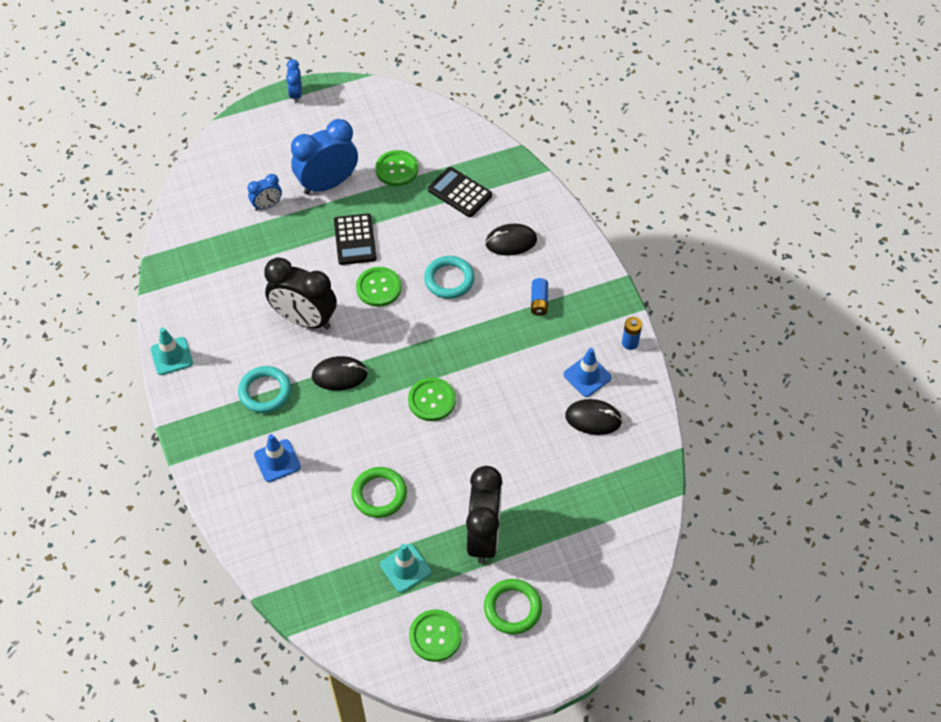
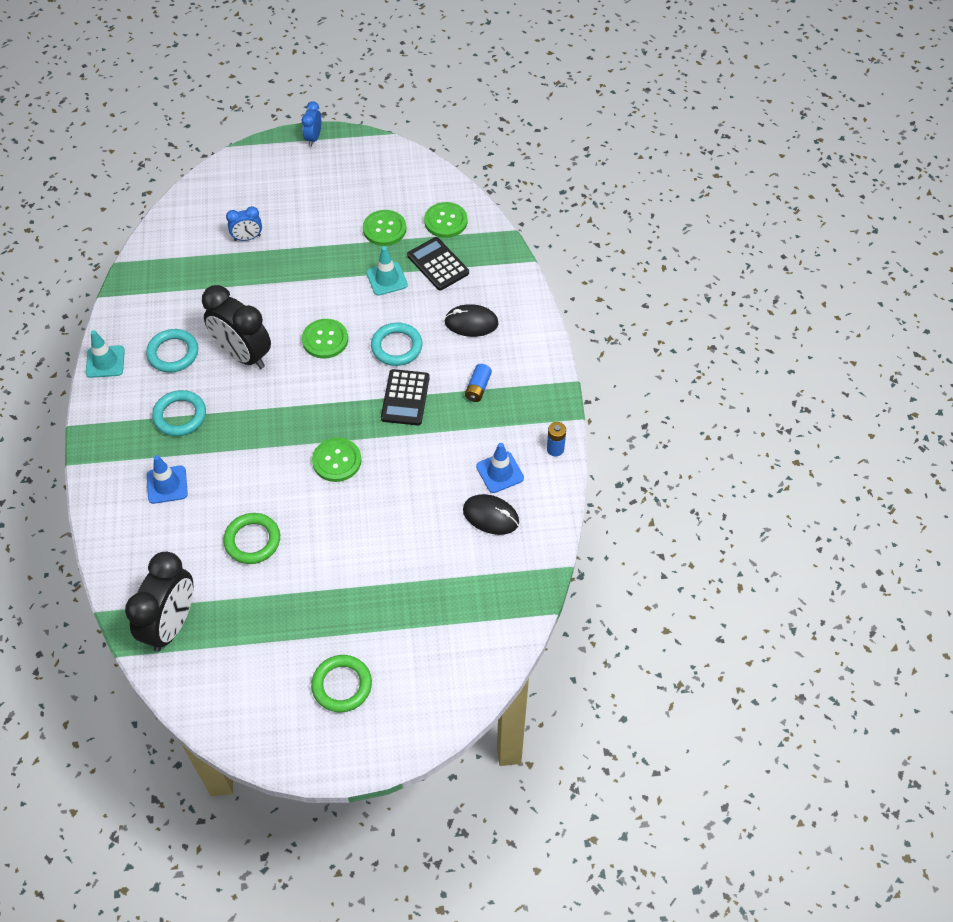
camera: 15 degrees right, 0 degrees up
blue clock [291,119,358,195] -> none
black mouse [312,356,368,391] -> none
black calculator [334,213,377,265] -> black calculator moved to [381,369,430,425]
turquoise traffic cone [380,544,431,593] -> turquoise traffic cone moved to [366,246,408,296]
green button [409,609,462,662] -> green button moved to [424,202,467,238]
black clock [466,466,503,564] -> black clock moved to [125,552,193,652]
none -> turquoise ring [146,329,198,372]

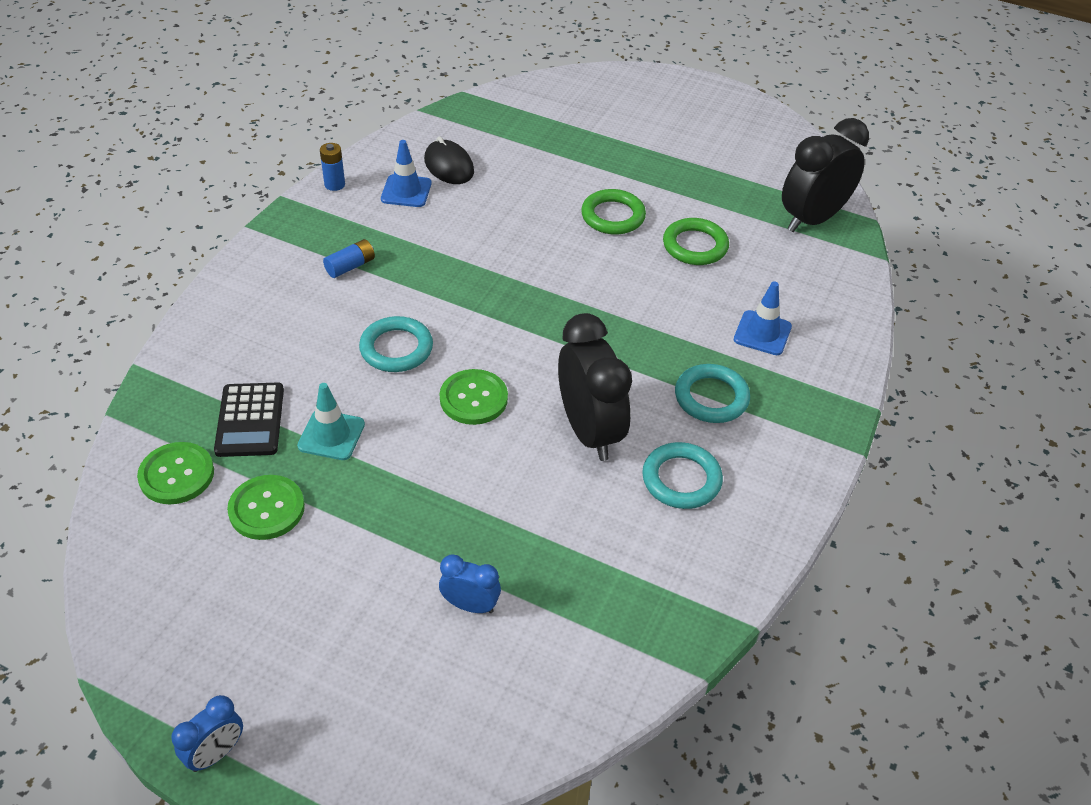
camera: 150 degrees left, 10 degrees down
turquoise traffic cone [86,330,125,378] -> none
green ring [311,655,372,712] -> green ring moved to [581,189,646,234]
green button [312,438,361,482] -> none
black calculator [381,369,430,425] -> none
black mouse [444,304,499,337] -> none

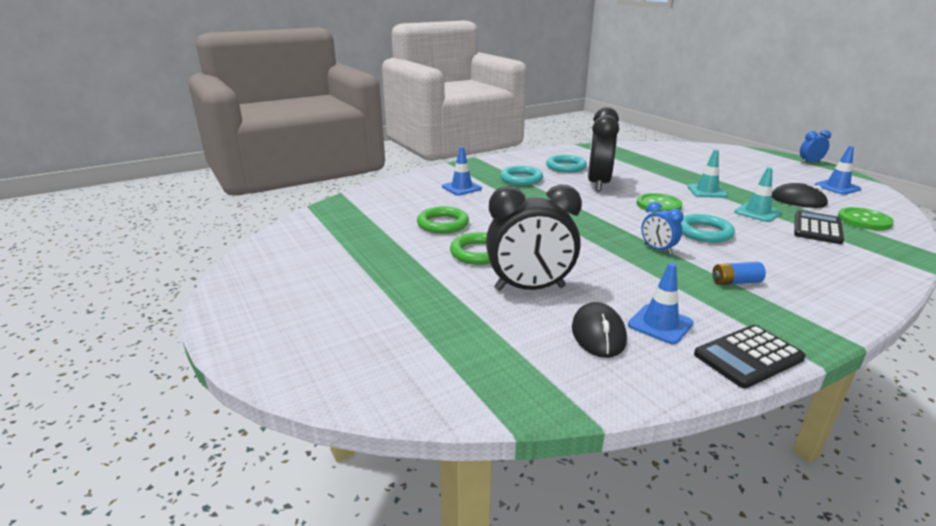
camera: 145 degrees left, 20 degrees down
green button [227,475,305,540] -> black mouse [772,183,829,208]
blue battery [320,143,345,191] -> black calculator [694,325,806,388]
blue clock [439,554,501,613] -> blue clock moved to [641,202,684,255]
black clock [782,118,869,232] -> black clock moved to [486,185,582,291]
none -> turquoise traffic cone [688,149,728,198]
none -> blue traffic cone [815,146,861,195]

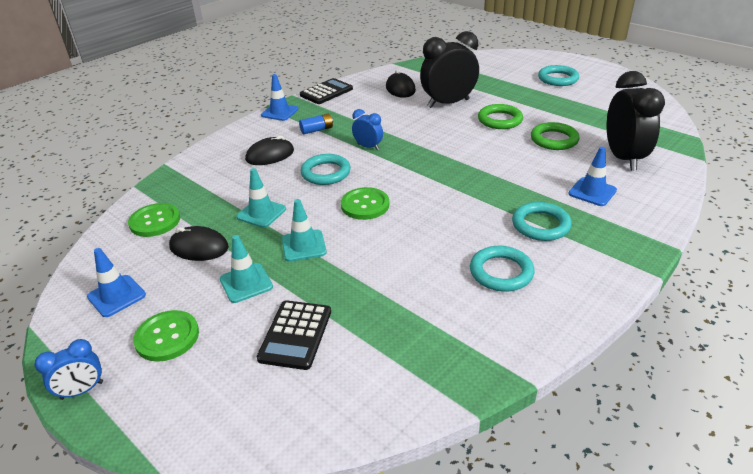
camera: 165 degrees right, 10 degrees up
black clock [588,107,619,192] -> black clock moved to [607,71,665,171]
blue traffic cone [628,263,693,344] -> blue traffic cone moved to [261,74,299,121]
black calculator [794,210,844,244] -> black calculator moved to [257,300,331,370]
none -> green button [133,310,199,362]
none -> turquoise traffic cone [220,235,273,303]
none -> black mouse [245,135,294,165]
none -> turquoise ring [538,65,579,86]

